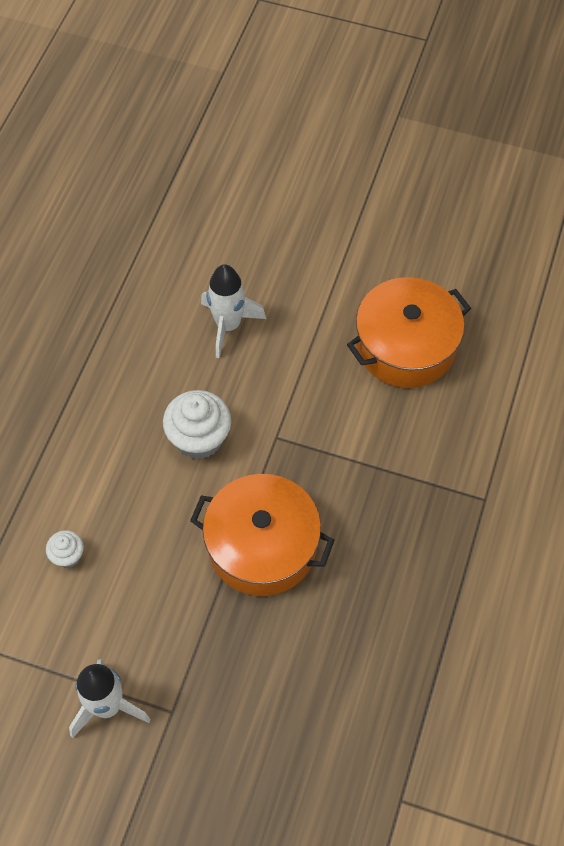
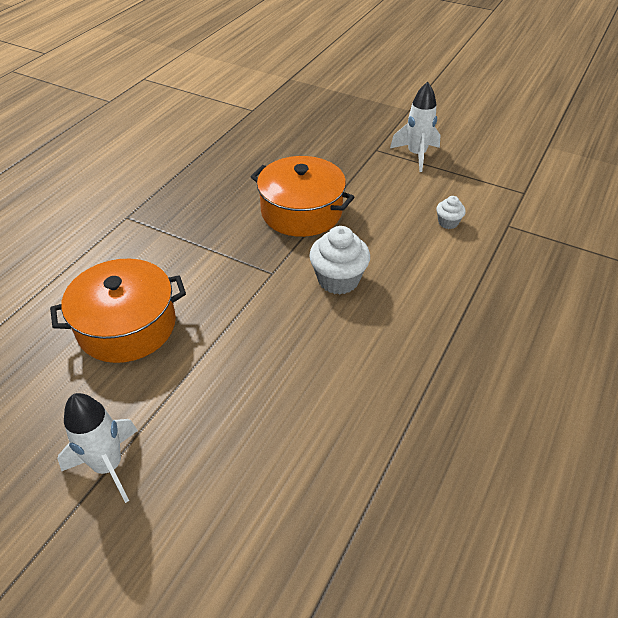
camera: 170 degrees left, 15 degrees down
white rocket [201,264,266,358] -> white rocket moved to [57,393,138,503]

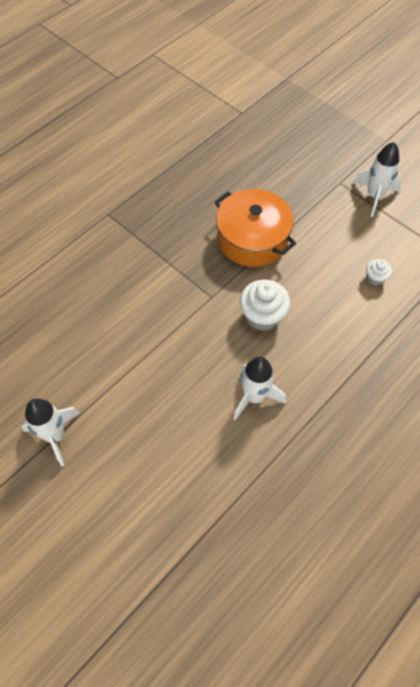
camera: 15 degrees right, 15 degrees up
orange pot [50,259,186,363] -> none
none -> white rocket [233,357,286,421]

